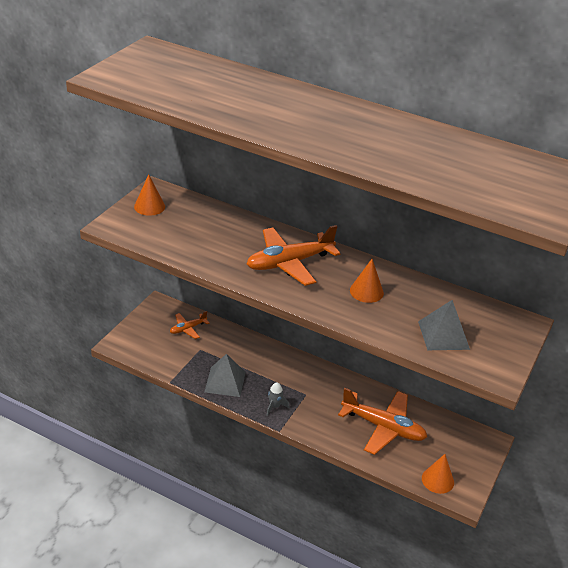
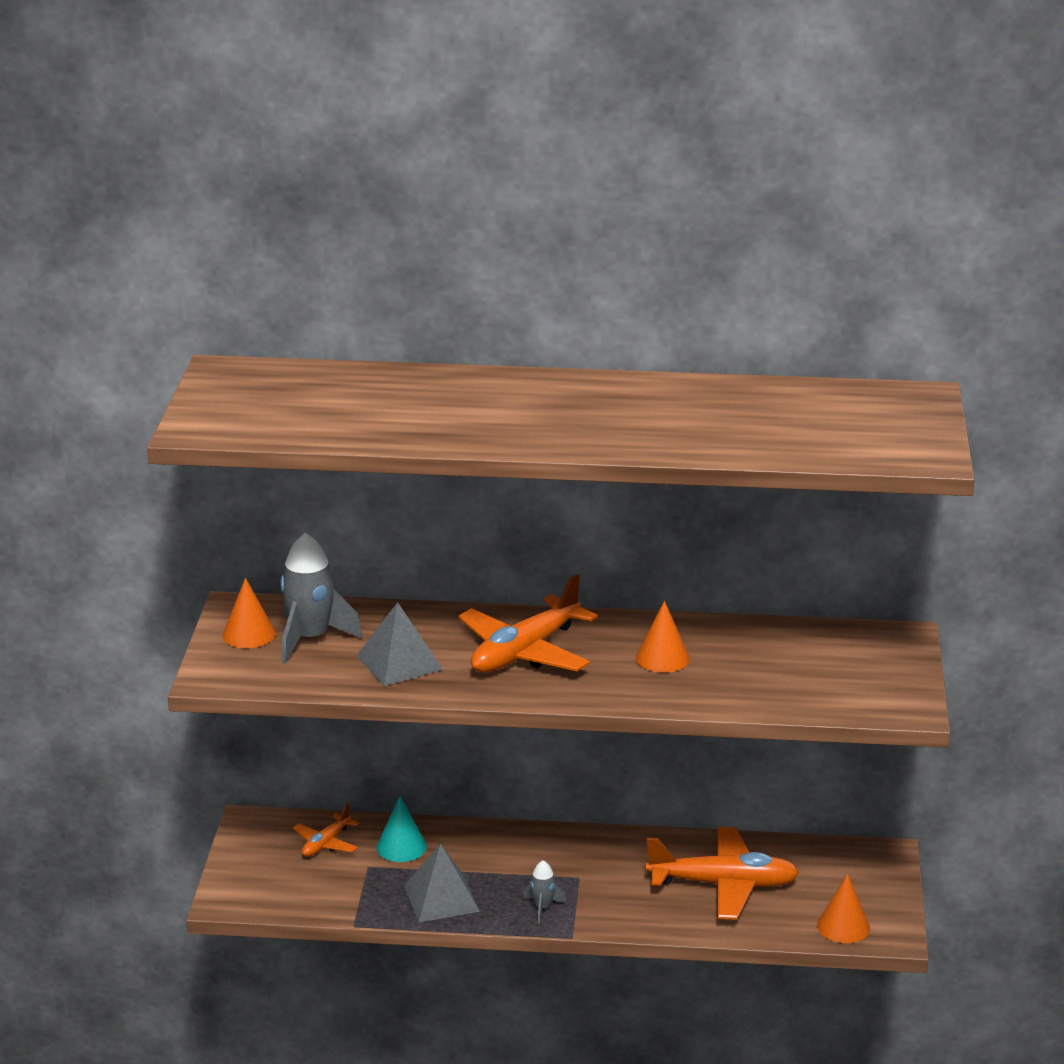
camera: 20 degrees left, 10 degrees down
grey pyramid [418,300,470,350] -> grey pyramid moved to [356,602,443,686]
none -> grey rocket [280,533,363,664]
none -> turquoise cone [376,796,427,862]

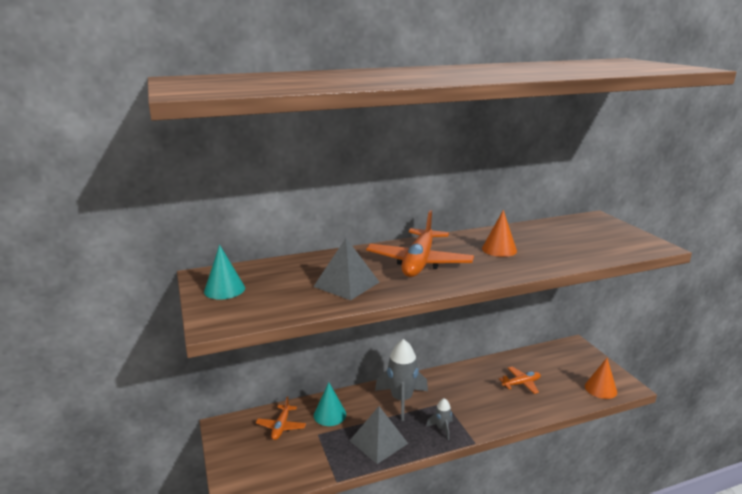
camera: 25 degrees left, 5 degrees down
orange cone [222,578,276,648] -> turquoise cone [204,245,245,299]
grey rocket [280,533,363,664] -> grey rocket moved to [375,339,428,421]
orange plane [646,827,799,920] -> orange plane [499,367,541,394], size x0.51

